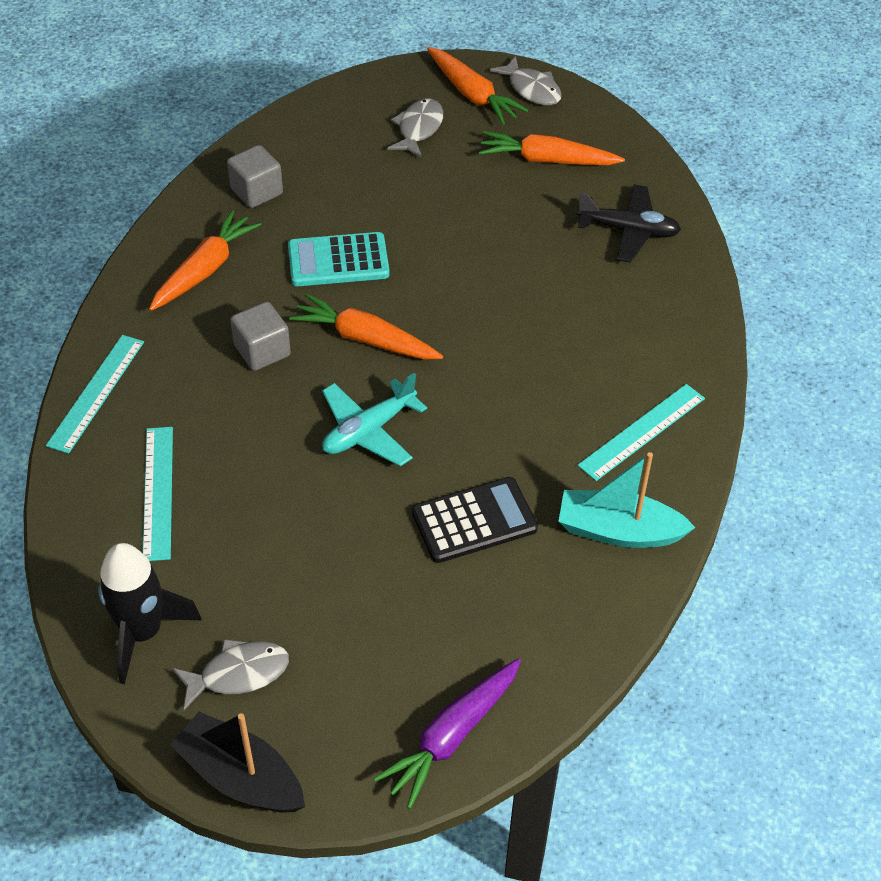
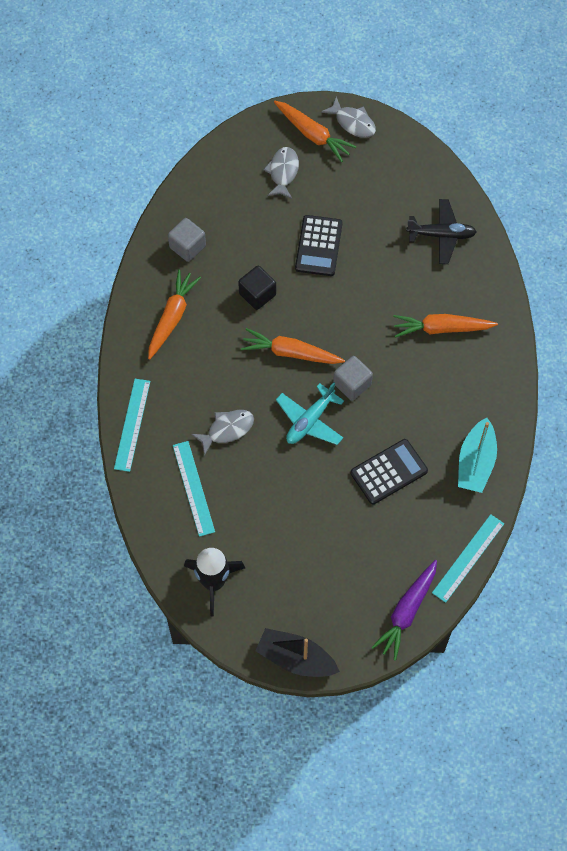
camera: 10 degrees left, 15 degrees up
grey fish [172,639,289,710] -> grey fish moved to [191,410,254,456]
grey cube [230,302,291,371] -> grey cube moved to [333,356,373,401]
turquoise calculator [288,232,390,286] -> black cube [238,266,276,310]
orange carrot [479,131,625,165] -> orange carrot moved to [393,314,498,338]
turquoise boat [558,452,696,548] -> turquoise boat turned 75 degrees counterclockwise [458,418,497,493]
turquoise ruler [578,384,705,481] -> turquoise ruler moved to [432,514,504,603]
none -> black calculator [295,215,343,276]

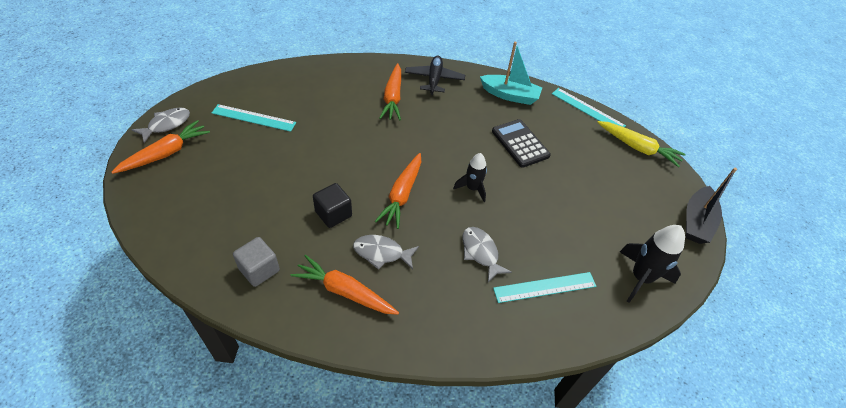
camera: 90 degrees left, 15 degrees down
turquoise ruler [114,379,150,472] -> turquoise ruler moved to [212,104,296,132]
grey fish [263,147,299,199] -> grey fish moved to [353,235,419,270]
turquoise plane [276,382,344,445] -> black rocket [453,153,487,202]
black calculator [295,215,343,276] -> none
grey cube [333,356,373,401] -> none
purple carrot [372,560,437,661] -> yellow carrot [597,121,686,168]
black plane [406,199,477,264] -> black plane moved to [405,56,465,95]

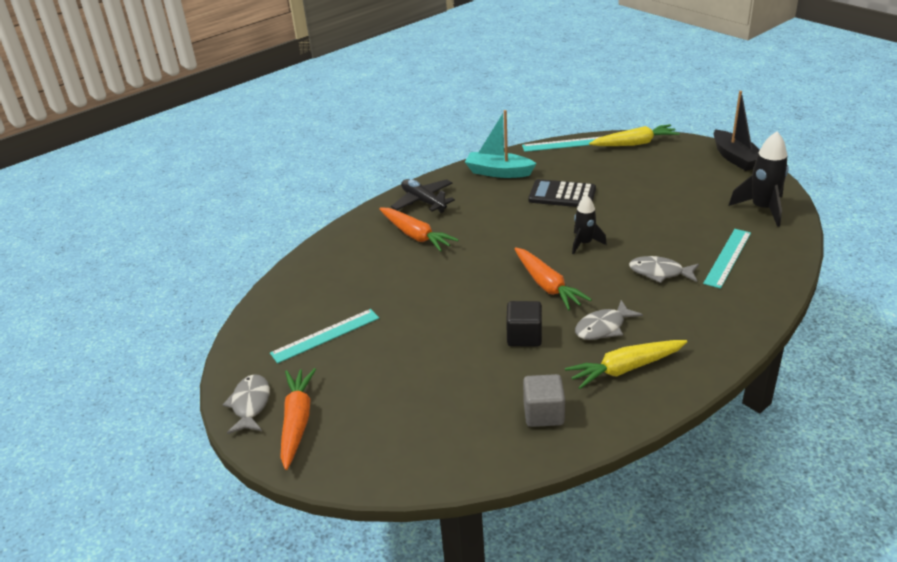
camera: 40 degrees left, 15 degrees down
orange carrot [291,255,399,315] -> yellow carrot [565,340,687,389]
turquoise boat [480,42,542,105] -> turquoise boat turned 135 degrees counterclockwise [465,110,537,178]

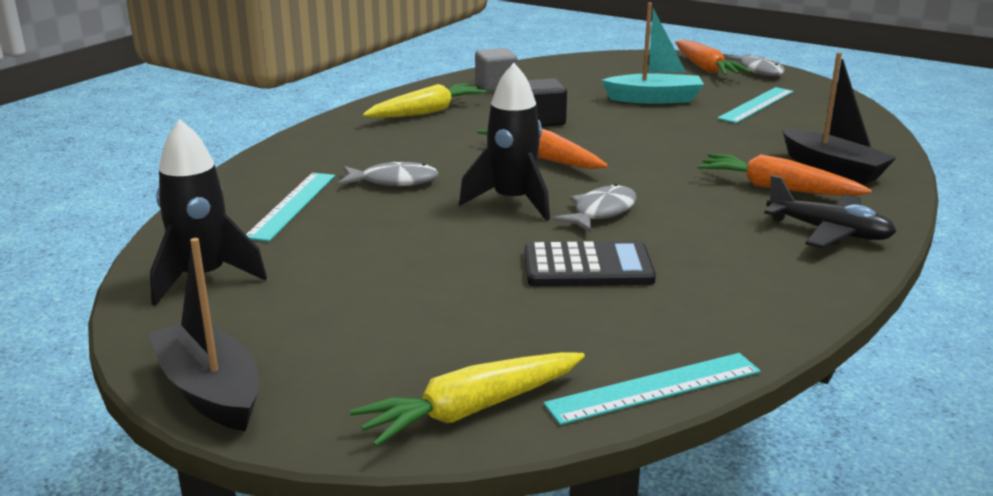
camera: 160 degrees right, 10 degrees down
turquoise boat [465,110,537,178] -> turquoise boat moved to [602,3,704,104]
black rocket [572,195,607,254] -> black rocket [459,63,550,221], size x1.56
grey fish [575,300,643,340] -> grey fish moved to [552,184,637,233]
none -> black boat [782,52,897,184]

